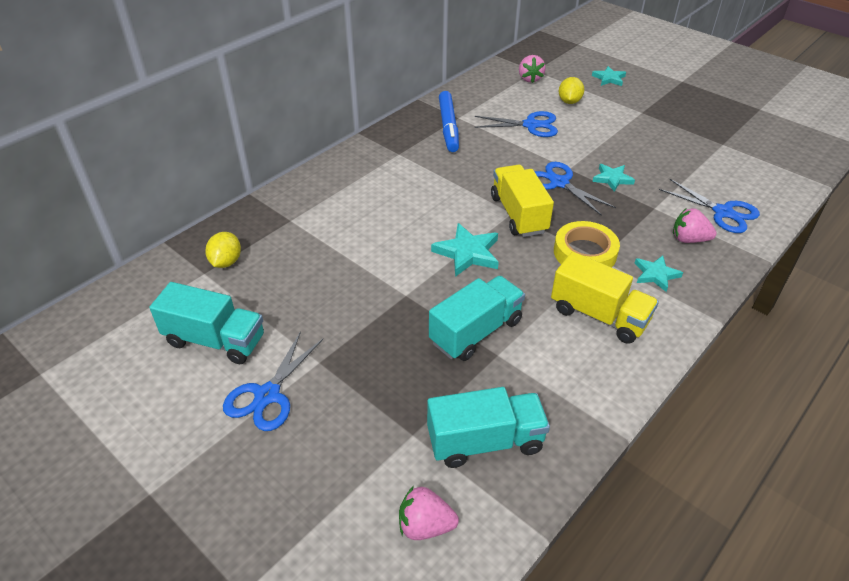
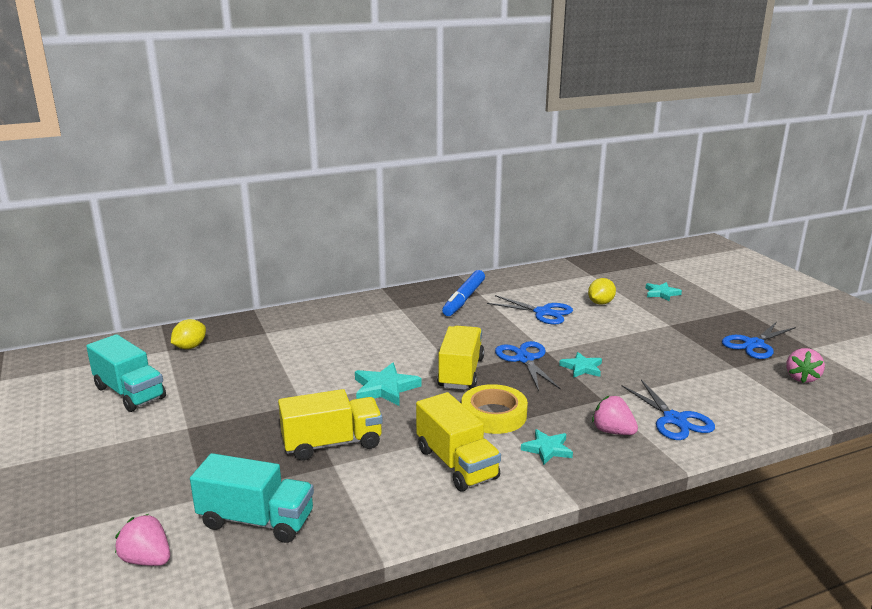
camera: 25 degrees right, 20 degrees down
blue scissors [223,331,323,431] -> blue scissors moved to [722,322,796,359]
turquoise truck [429,276,525,361] -> yellow truck [278,389,383,460]
pink strawberry [519,55,546,83] -> pink strawberry moved to [786,348,825,383]

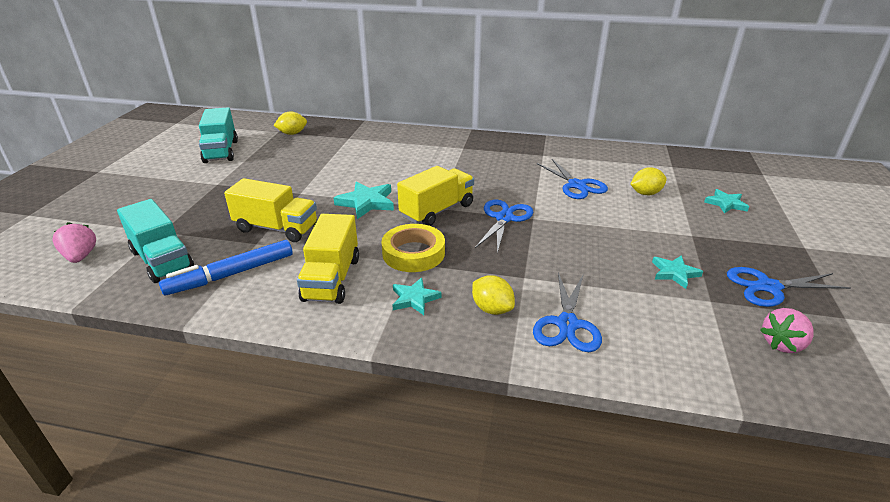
camera: 35 degrees right, 10 degrees up
blue marker [442,270,485,316] -> blue marker moved to [159,240,293,295]
turquoise star [559,352,602,378] -> turquoise star moved to [652,255,703,289]
pink strawberry [592,396,638,435] -> yellow lemon [472,275,515,315]

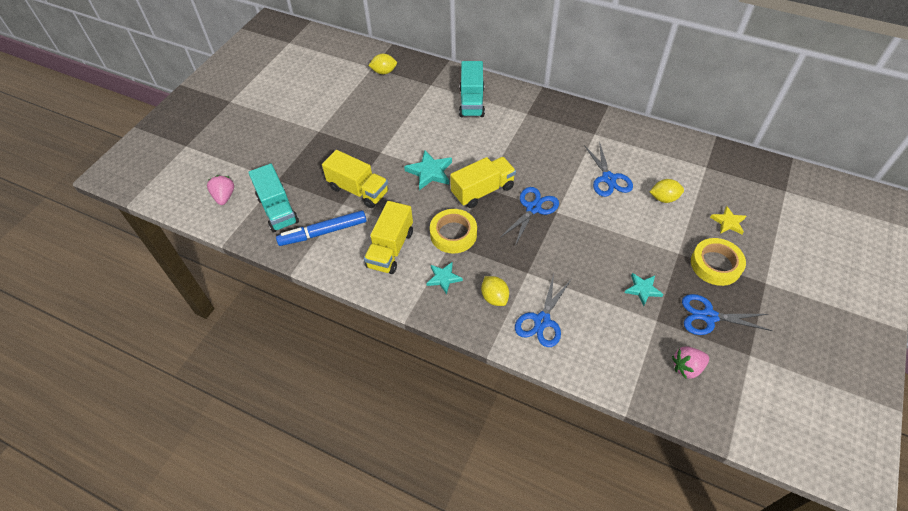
camera: 15 degrees right, 20 degrees up
turquoise truck [199,107,238,163] -> turquoise truck moved to [459,61,485,117]
turquoise star [704,189,749,214] -> yellow star [710,206,746,234]
none -> yellow tape [691,238,746,286]

